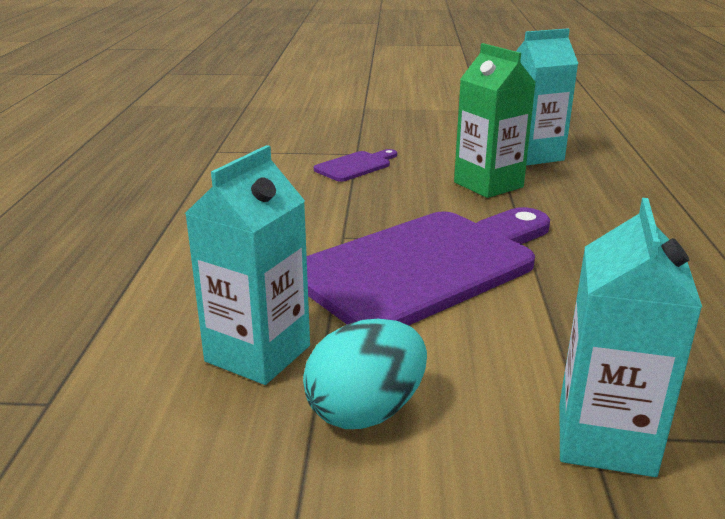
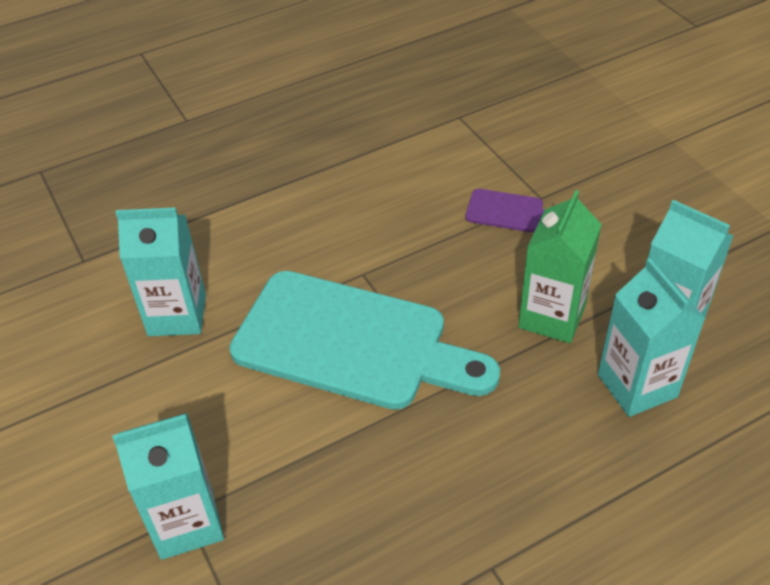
camera: 60 degrees right, 20 degrees up
turquoise egg [303,319,427,429] -> none
purple cutting board [307,207,550,326] -> turquoise cutting board [229,271,500,410]
none -> turquoise carton [598,258,706,417]

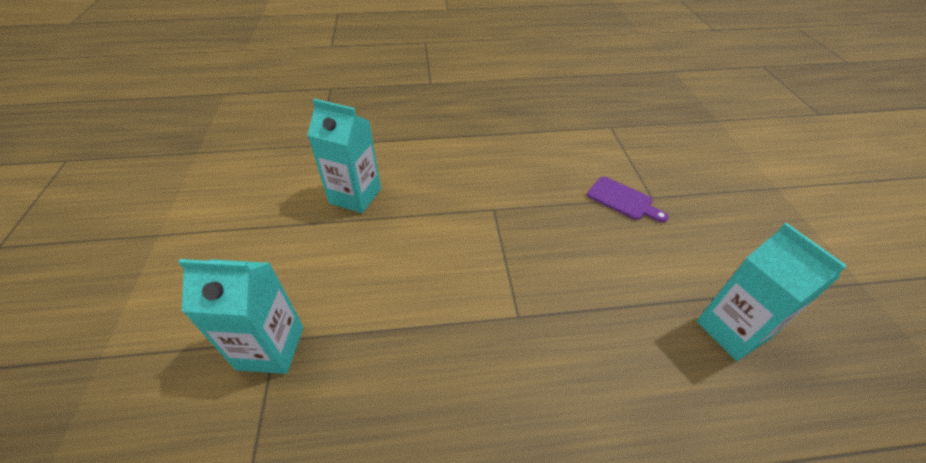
camera: 20 degrees right, 0 degrees up
turquoise cutting board [229,271,500,410] -> none
green carton [518,190,602,343] -> none
turquoise carton [598,258,706,417] -> none

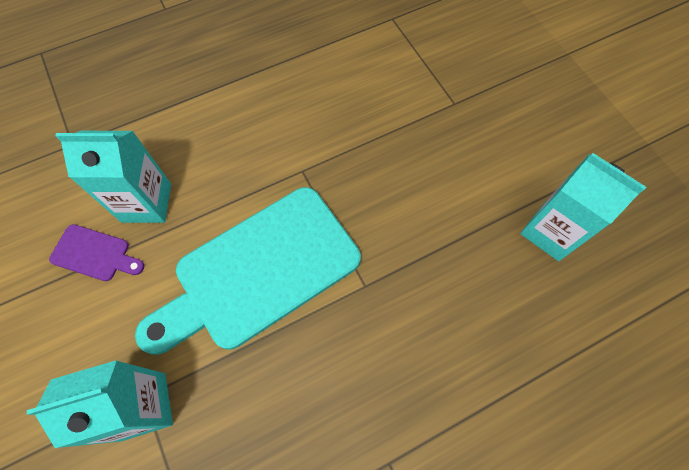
camera: 20 degrees left, 20 degrees up
purple cutting board [587,176,669,223] -> purple cutting board moved to [49,224,144,281]
none -> turquoise cutting board [135,187,361,355]

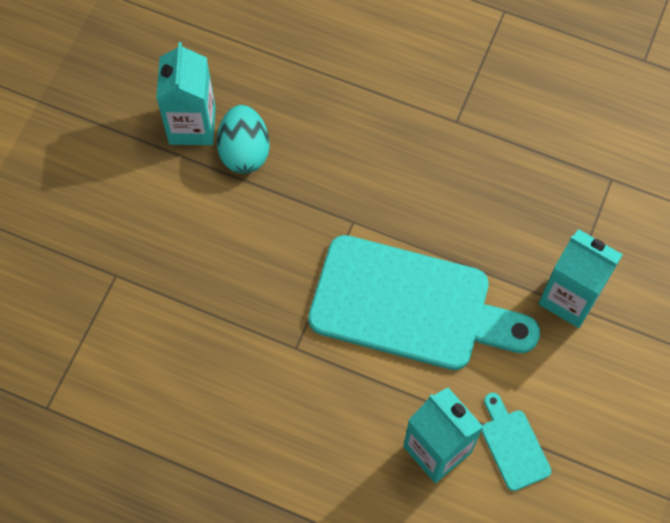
camera: 130 degrees left, 0 degrees up
purple cutting board [49,224,144,281] -> turquoise cutting board [482,393,551,491]
none -> turquoise egg [217,105,270,174]

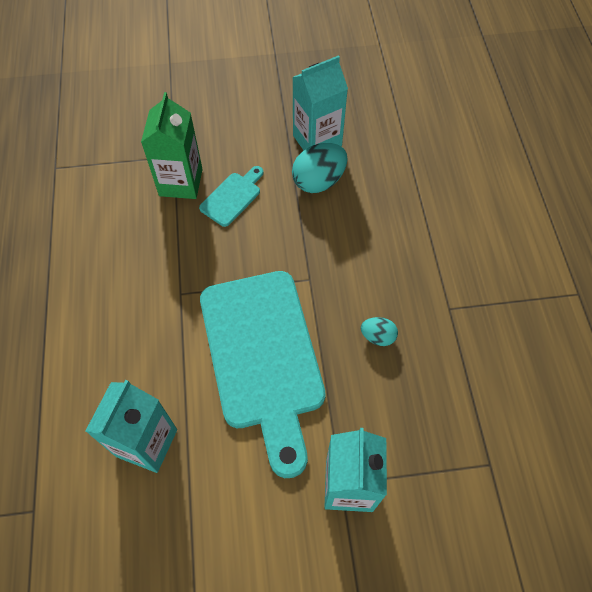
camera: 60 degrees right, 5 degrees down
turquoise cutting board [482,393,551,491] -> turquoise cutting board moved to [199,166,264,227]
none -> green carton [141,92,203,199]
none -> turquoise egg [361,317,398,346]

